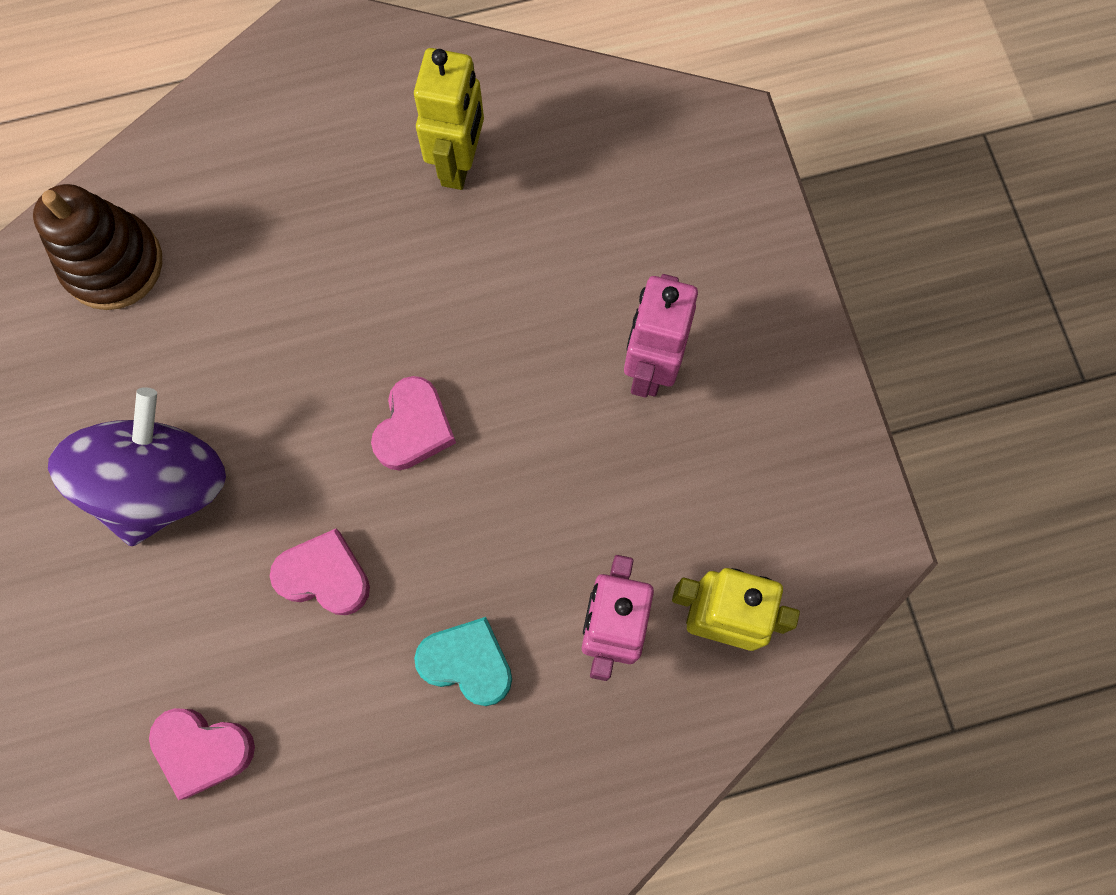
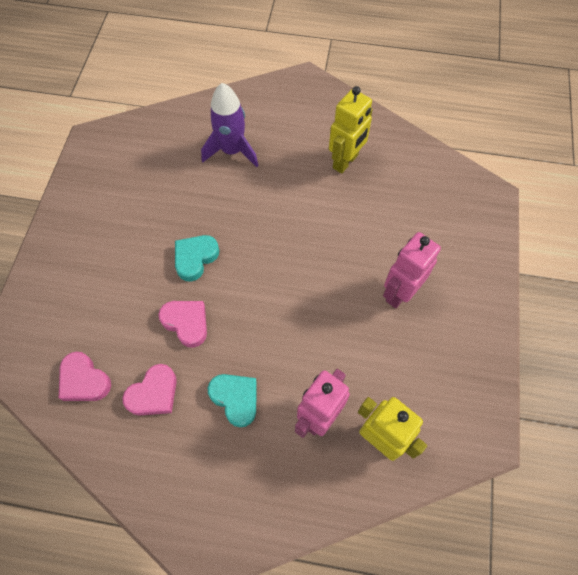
camera: 25 degrees right, 10 degrees down
brown stacking toy [33,184,162,310] -> none
purple spinning top [48,387,226,546] -> none
pink heart [371,376,456,470] -> pink heart moved to [122,364,177,416]
none -> turquoise heart [175,235,219,282]
none -> purple rocket [201,83,259,167]

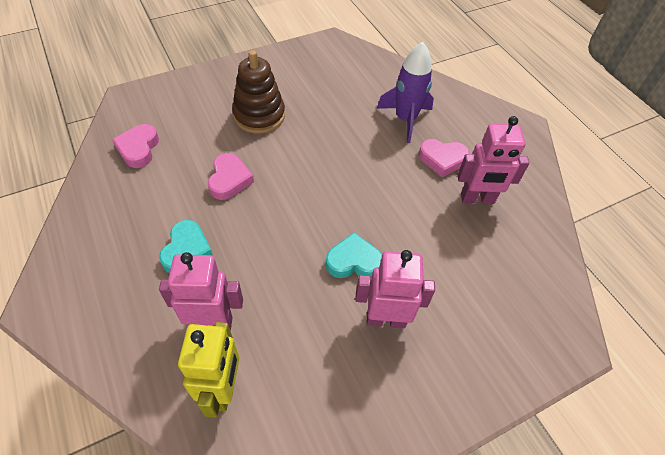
camera: 50 degrees right, 10 degrees down
pink heart [122,364,177,416] -> pink heart moved to [419,139,470,177]
turquoise heart [175,235,219,282] -> turquoise heart moved to [326,232,382,278]
yellow robot [329,86,373,174] -> pink robot [457,116,529,204]
none -> brown stacking toy [232,50,285,133]

